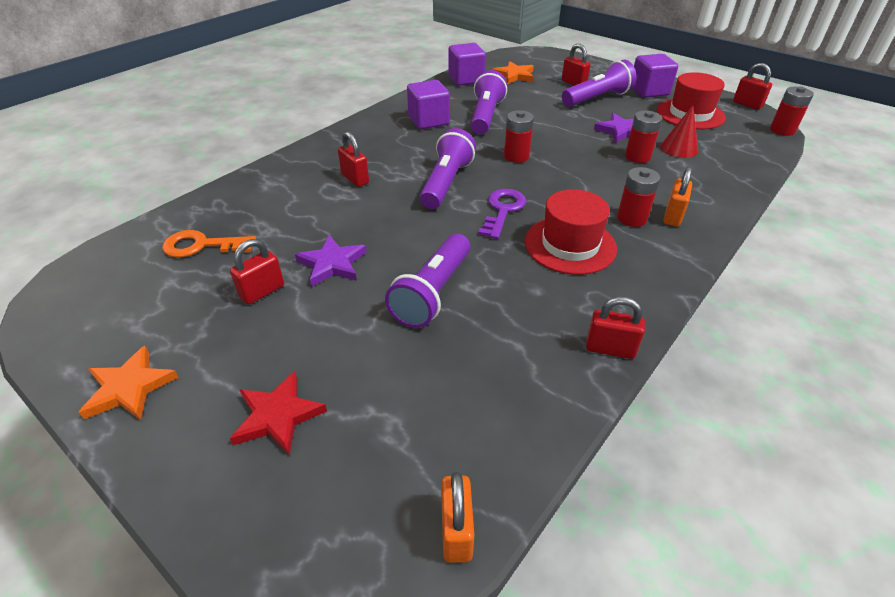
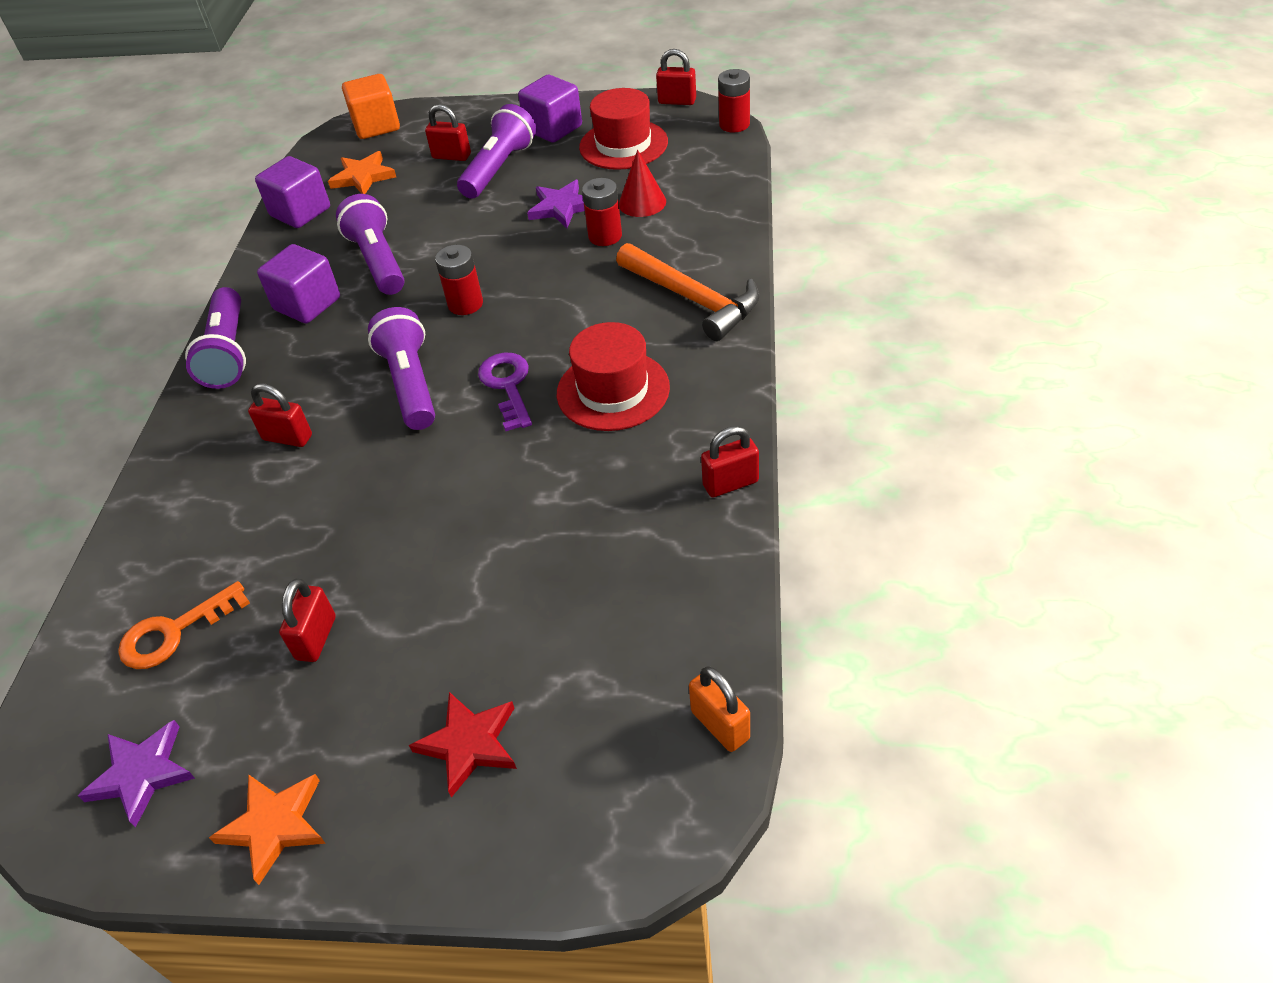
camera: 30 degrees left, 5 degrees up
purple star [295,235,366,287] -> purple star moved to [78,720,195,828]
purple flashlight [385,234,470,328] -> purple flashlight moved to [185,287,246,389]
red battery [617,167,660,227] -> none
orange padlock [663,166,692,227] -> orange hammer [616,243,759,341]
none -> orange cube [342,74,400,139]

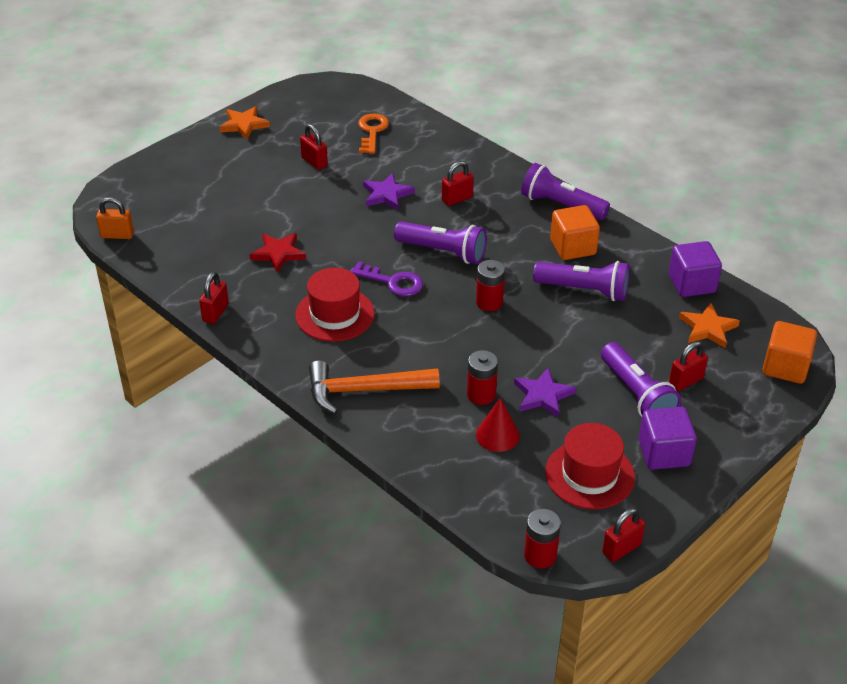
camera: 125 degrees right, 5 degrees down
purple star [78,720,195,828] -> purple star moved to [363,173,415,210]
purple cube [257,244,340,323] -> orange cube [550,205,600,260]
red star [409,692,517,798] -> red star moved to [249,233,306,272]

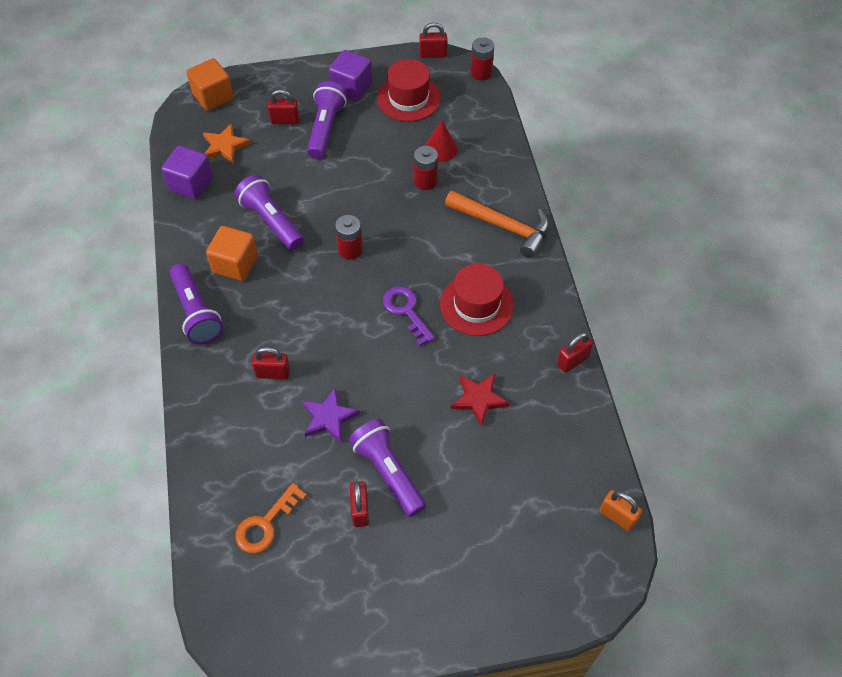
camera: 145 degrees left, 15 degrees up
orange star [220,106,270,139] -> none
purple flashlight [394,222,487,264] -> purple flashlight moved to [349,419,426,517]
purple star [514,367,576,418] -> none

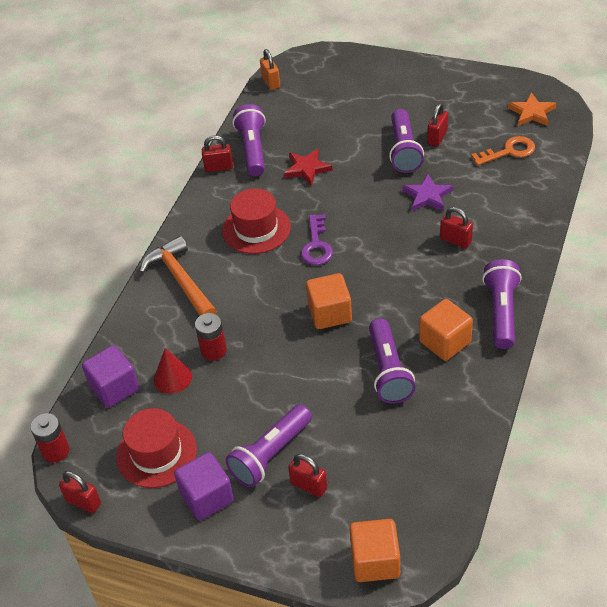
camera: 145 degrees left, 10 degrees down
purple cube [161,146,213,199] -> purple cube moved to [82,345,139,408]
orange star [203,123,251,164] -> orange star moved to [508,92,556,126]
red battery [335,215,363,260] -> orange cube [306,273,352,329]
none -> purple flashlight [233,104,266,176]

